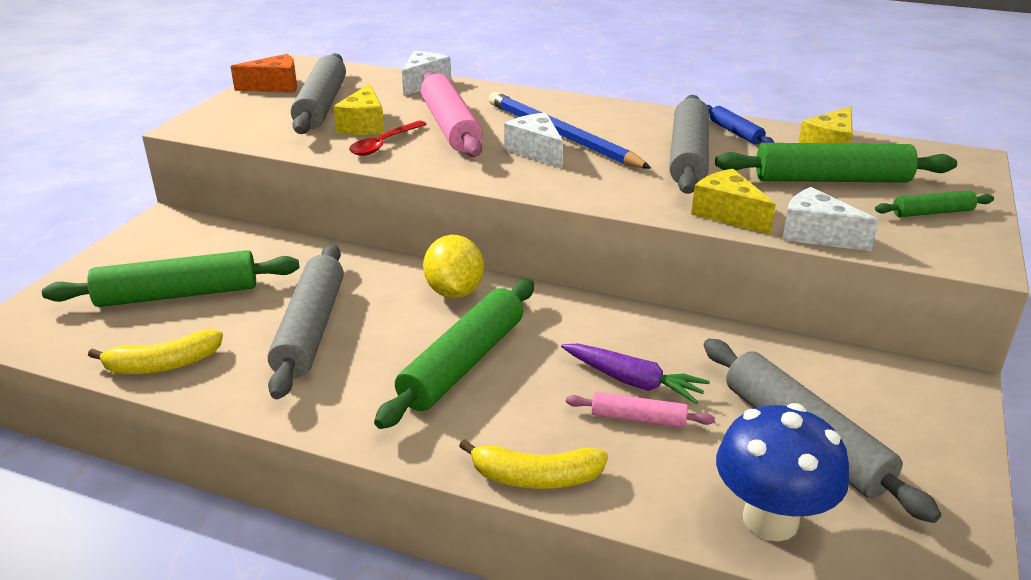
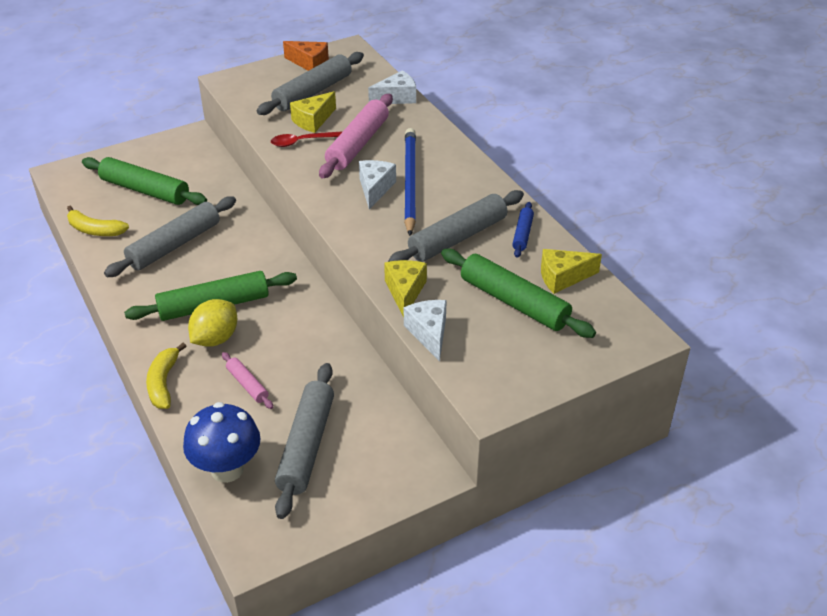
camera: 40 degrees right, 10 degrees up
yellow lemon [423,235,484,298] -> yellow lemon moved to [188,299,237,347]
yellow banana [459,439,608,489] -> yellow banana turned 45 degrees clockwise [146,343,186,409]
purple carrot [561,344,710,404] -> none
green rolling pin [875,190,994,217] -> none

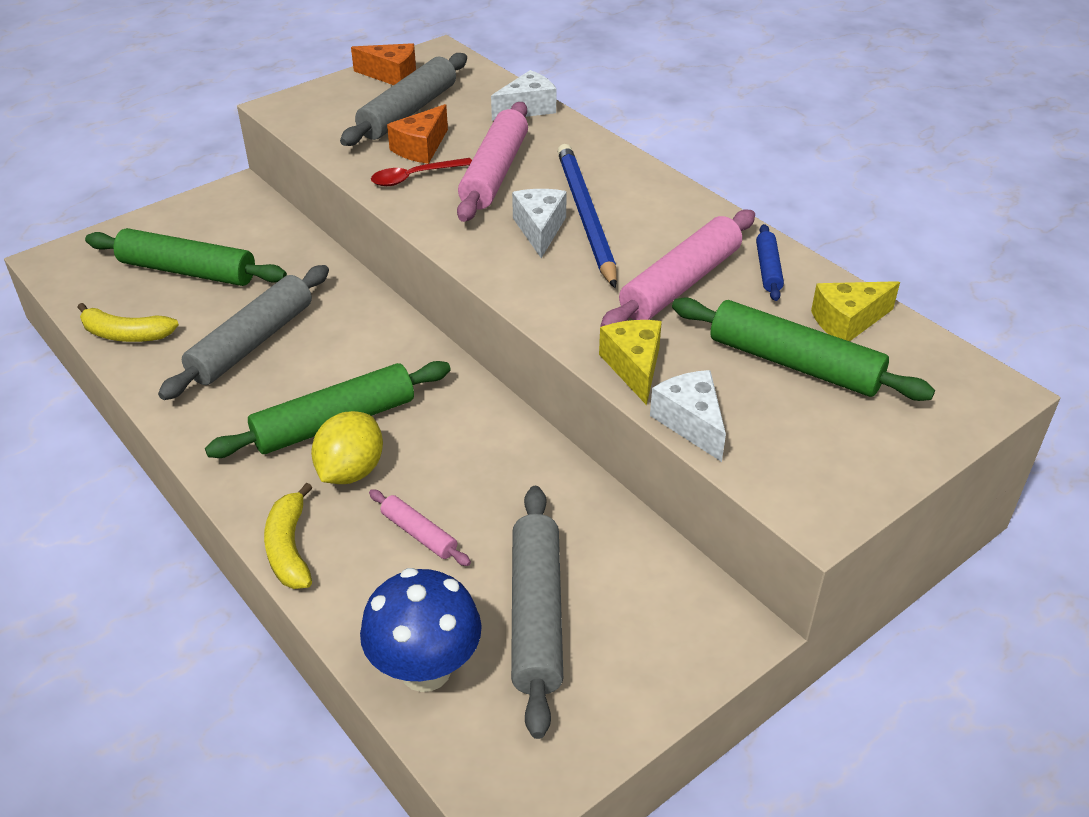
camera: 10 degrees left, 0 degrees up
yellow cheese [290,91,336,133] -> orange cheese [387,104,448,164]
grey rolling pin [388,190,524,262] -> pink rolling pin [601,210,755,327]

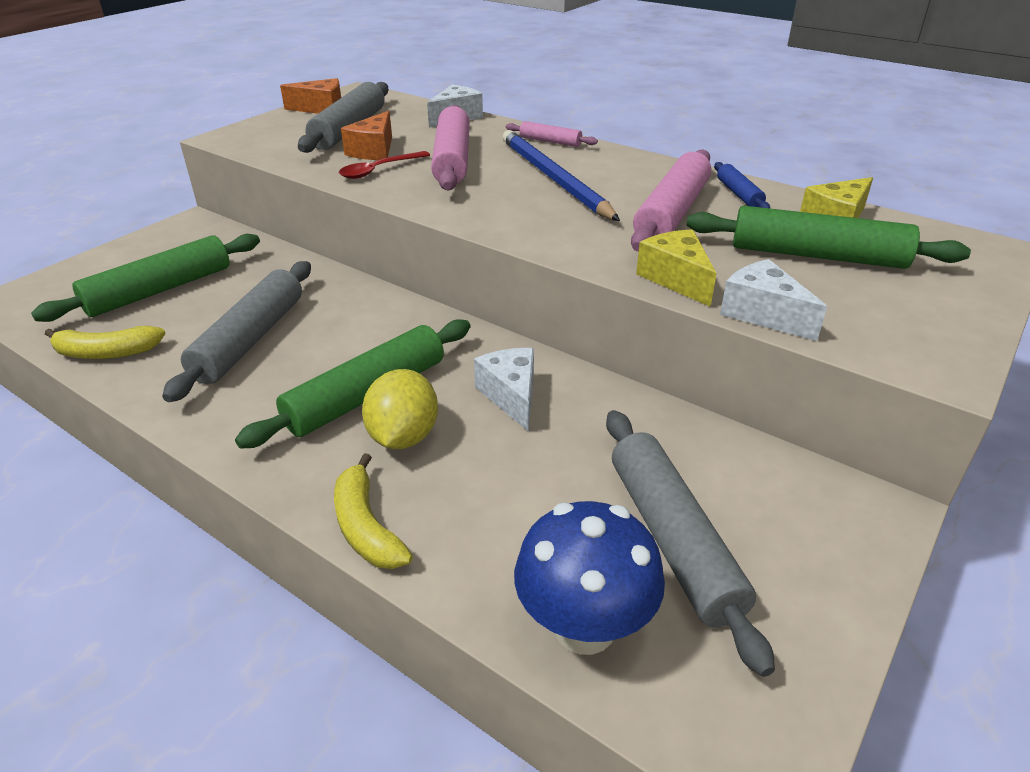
camera: 15 degrees left, 5 degrees down
green rolling pin [85,228,287,286] -> green rolling pin turned 45 degrees counterclockwise [31,234,260,322]
pink rolling pin [369,489,471,566] -> pink rolling pin moved to [506,121,598,147]
white cheese [512,189,567,258] -> white cheese moved to [474,348,534,432]

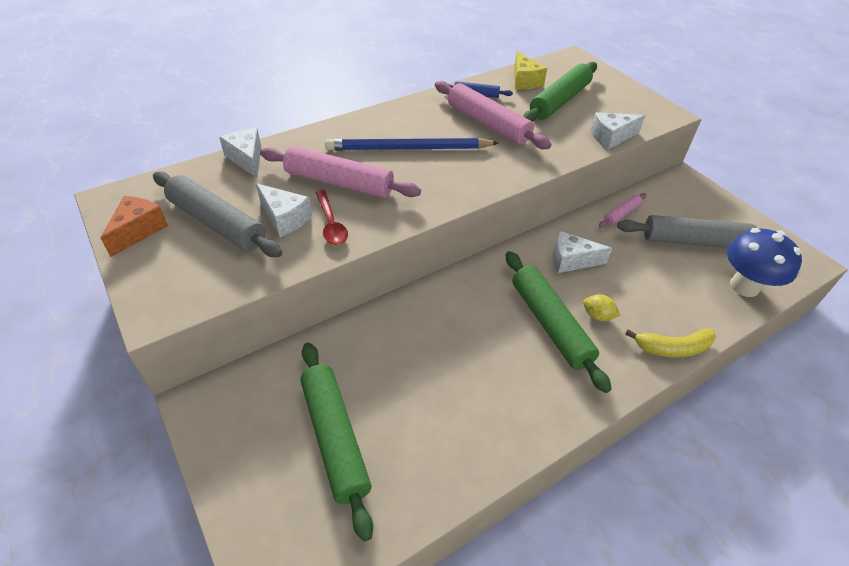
camera: 70 degrees left, 10 degrees up
yellow banana [45,326,166,359] -> none
grey rolling pin [162,261,311,402] -> none
orange cheese [341,111,392,160] -> white cheese [256,183,312,237]
yellow lemon [362,369,438,449] -> yellow lemon [583,294,621,321], size x0.57
pink rolling pin [506,121,598,147] -> pink rolling pin moved to [599,193,647,228]
yellow cheese [636,229,717,307] -> none

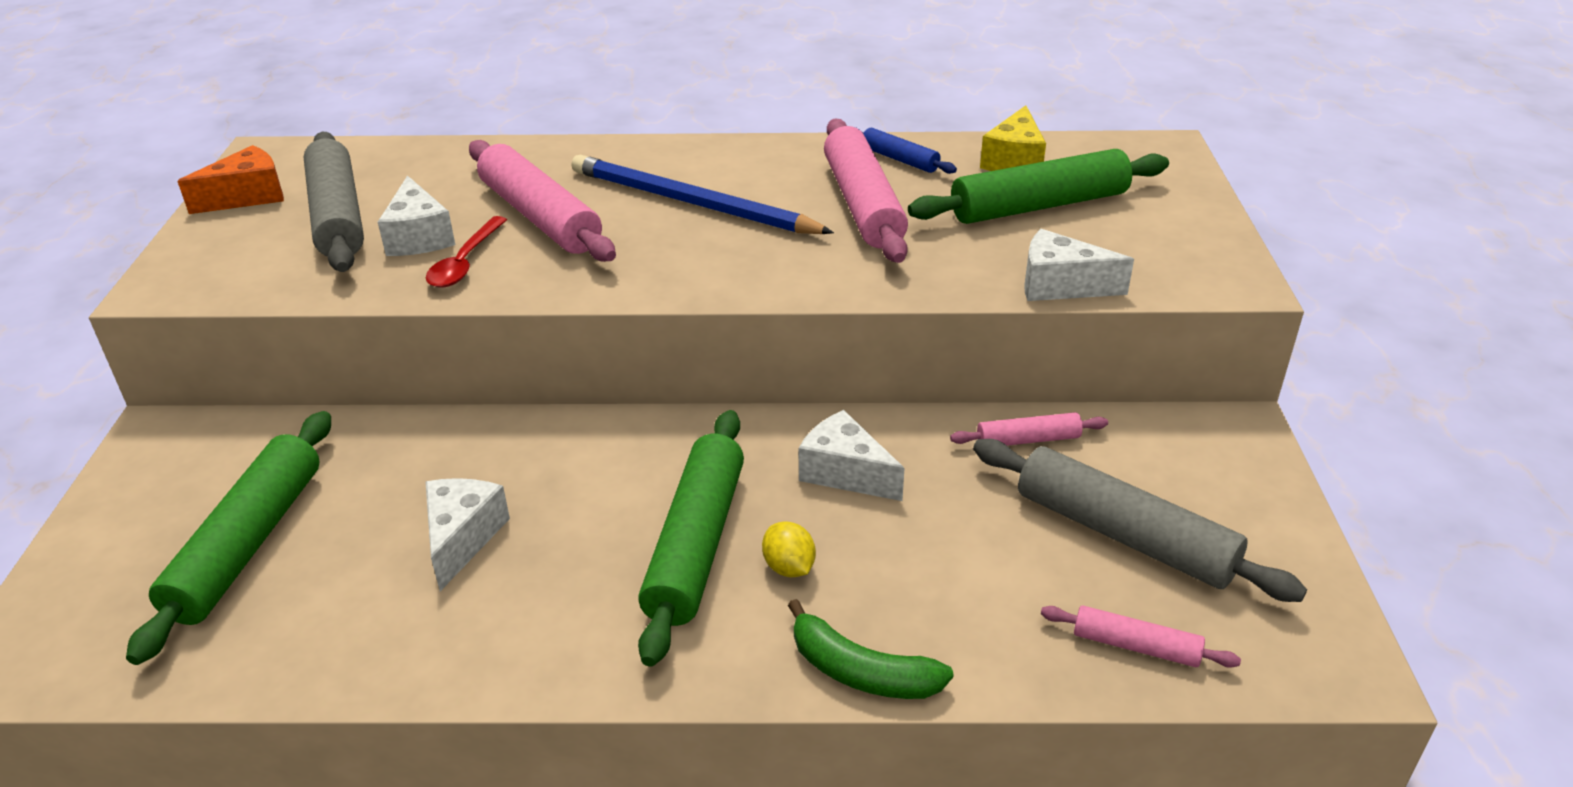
camera: 35 degrees right, 10 degrees down
white cheese [219,128,261,178] -> white cheese moved to [425,478,510,591]
yellow banana [625,329,716,357] -> green banana [788,599,954,699]
blue mushroom [727,228,802,297] -> pink rolling pin [1041,605,1241,668]

